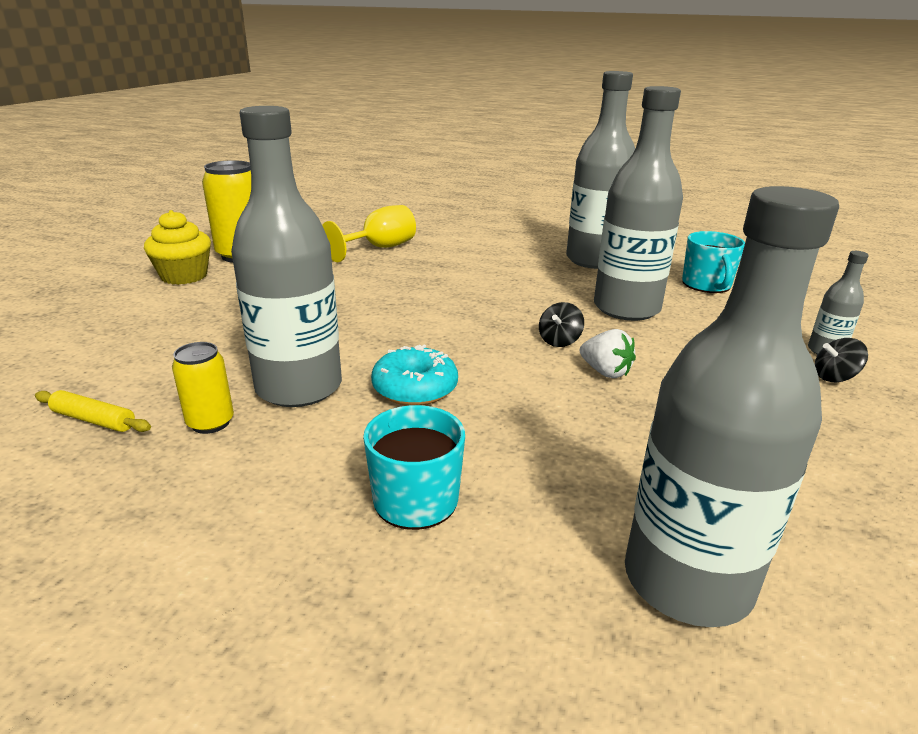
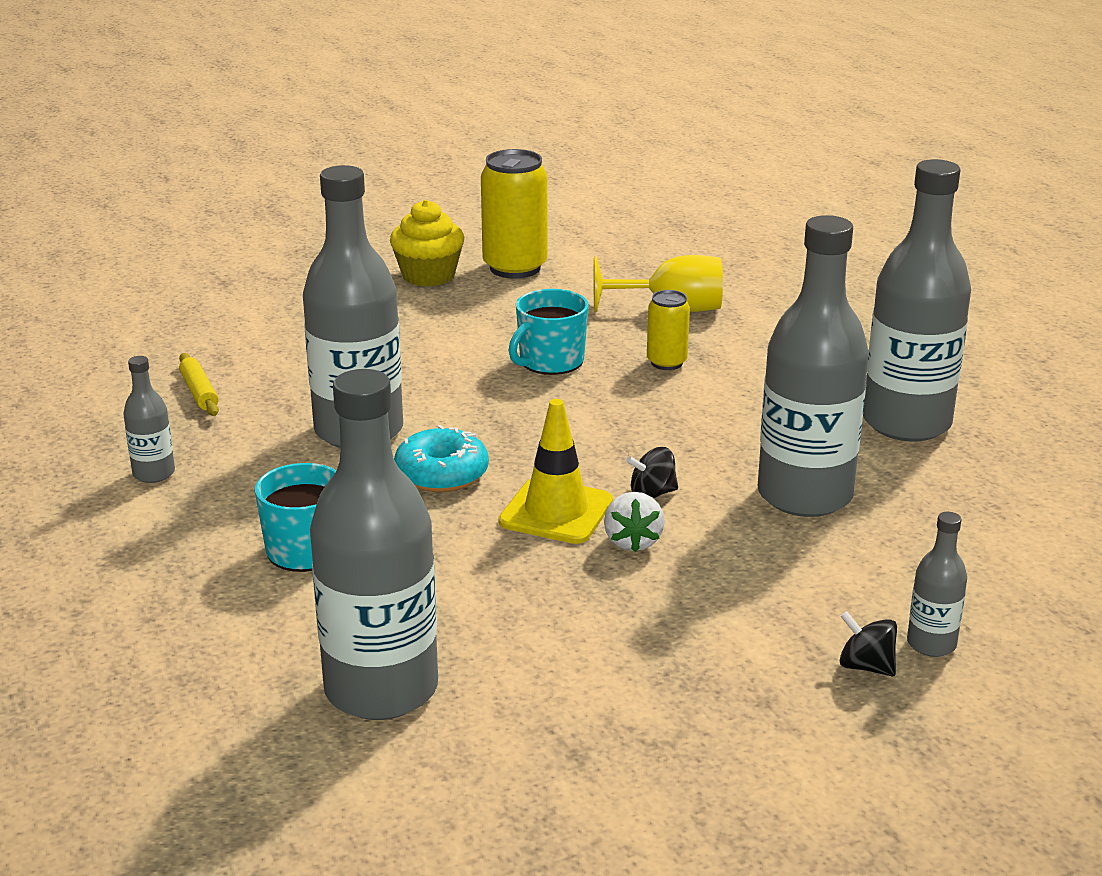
camera: 45 degrees right, 0 degrees up
yellow can [172,342,234,434] -> yellow can moved to [647,290,690,370]
turquoise mug [682,231,745,293] -> turquoise mug moved to [508,289,589,375]
none -> grey bottle [123,356,175,483]
none -> yellow traffic cone [499,399,613,544]

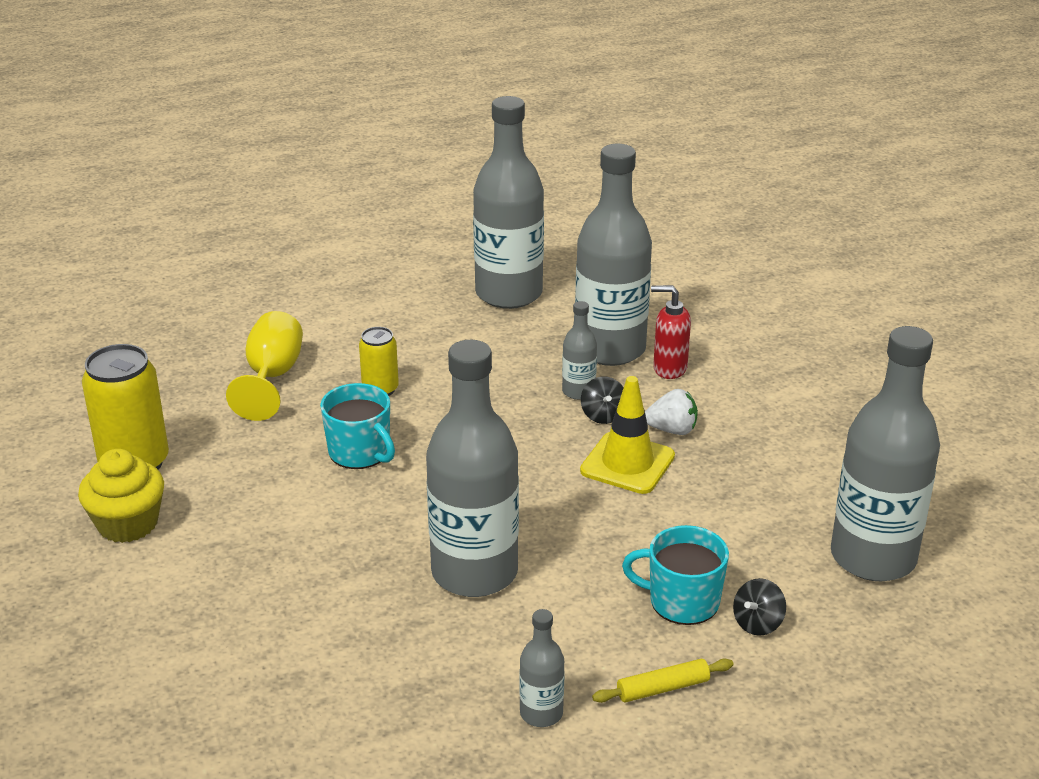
camera: 85 degrees left, 5 degrees up
yellow rolling pin [179,353,219,416] -> yellow rolling pin moved to [592,659,734,703]
turquoise donut [394,425,489,492] -> none
black spinning top [839,611,897,676] -> black spinning top moved to [733,578,786,636]
grey bottle [907,512,967,657] -> grey bottle moved to [562,301,597,400]
none -> red soap dispenser [651,285,691,379]

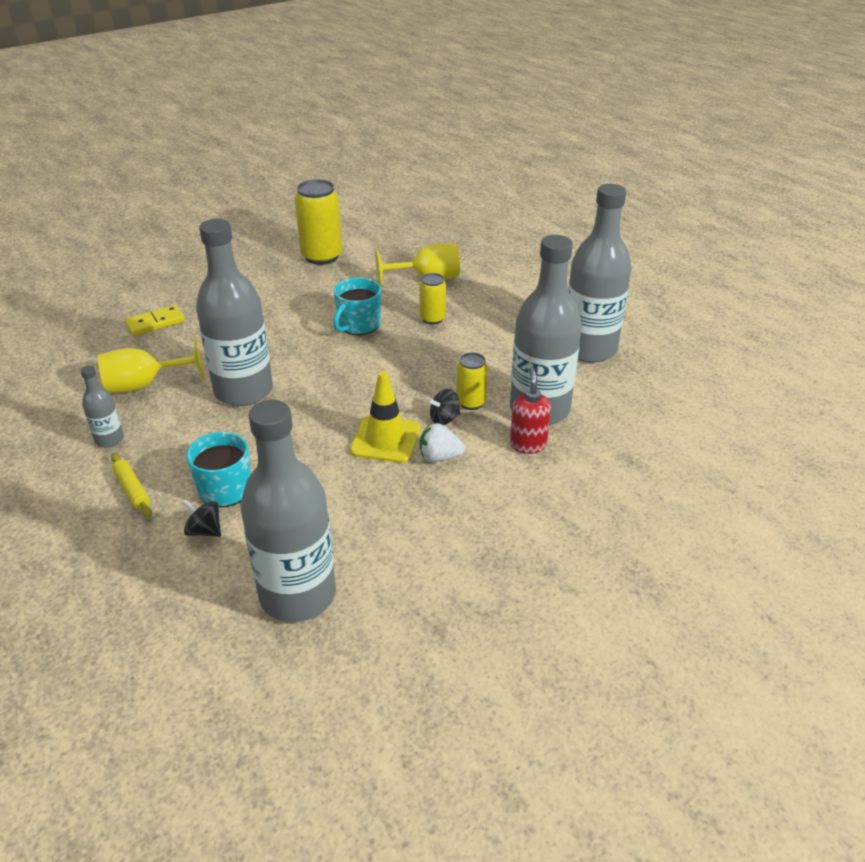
camera: 75 degrees right, 5 degrees up
yellow cupcake [78,449,164,543] -> none
grey bottle [562,301,597,400] -> yellow can [457,353,488,410]
white strawberry [645,389,698,435] -> white strawberry turned 105 degrees clockwise [420,423,465,462]
none -> yellow goblet [98,338,205,393]
none -> yellow domino [125,305,185,336]

